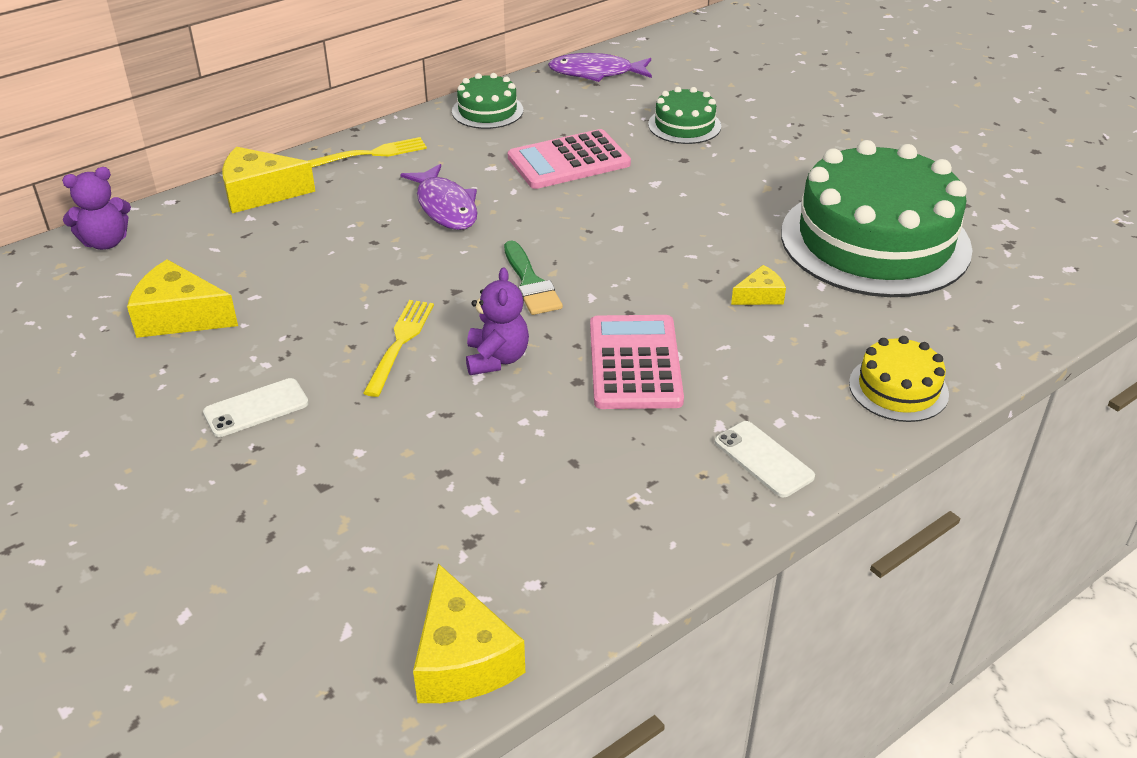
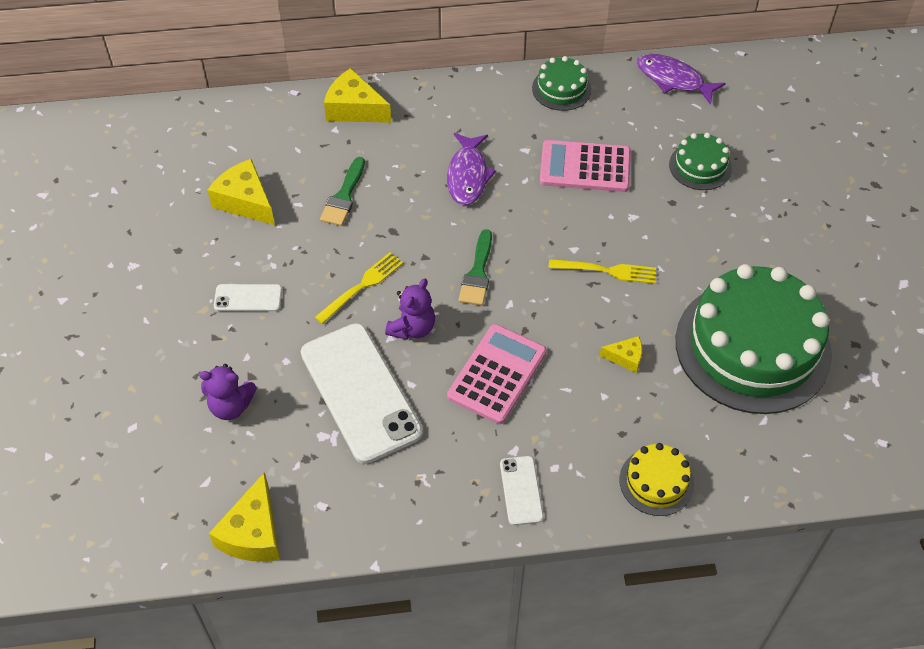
camera: 30 degrees right, 15 degrees up
purple teddy bear [62,167,131,250] -> purple teddy bear moved to [199,364,257,420]
yellow fork [308,137,427,168] -> yellow fork moved to [548,259,656,284]
none -> white phone [301,323,423,464]
none -> green brush [320,157,365,226]

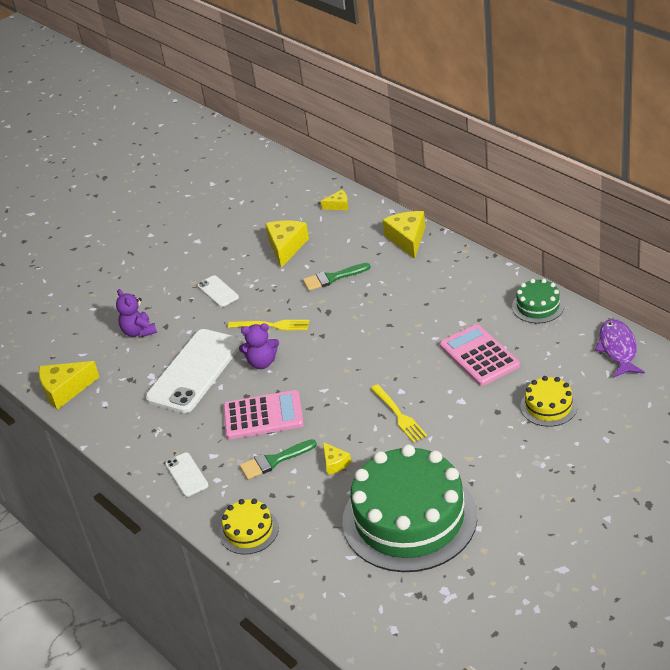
camera: 60 degrees right, 15 degrees down
purple fish [447,133,496,205] -> none
green brush [459,229,492,306] -> green brush moved to [240,439,317,480]
white phone [500,456,544,525] -> white phone turned 75 degrees counterclockwise [165,453,208,497]
green cake [669,133,732,190] -> yellow cake [520,376,578,427]
none -> yellow cheese [321,190,349,210]

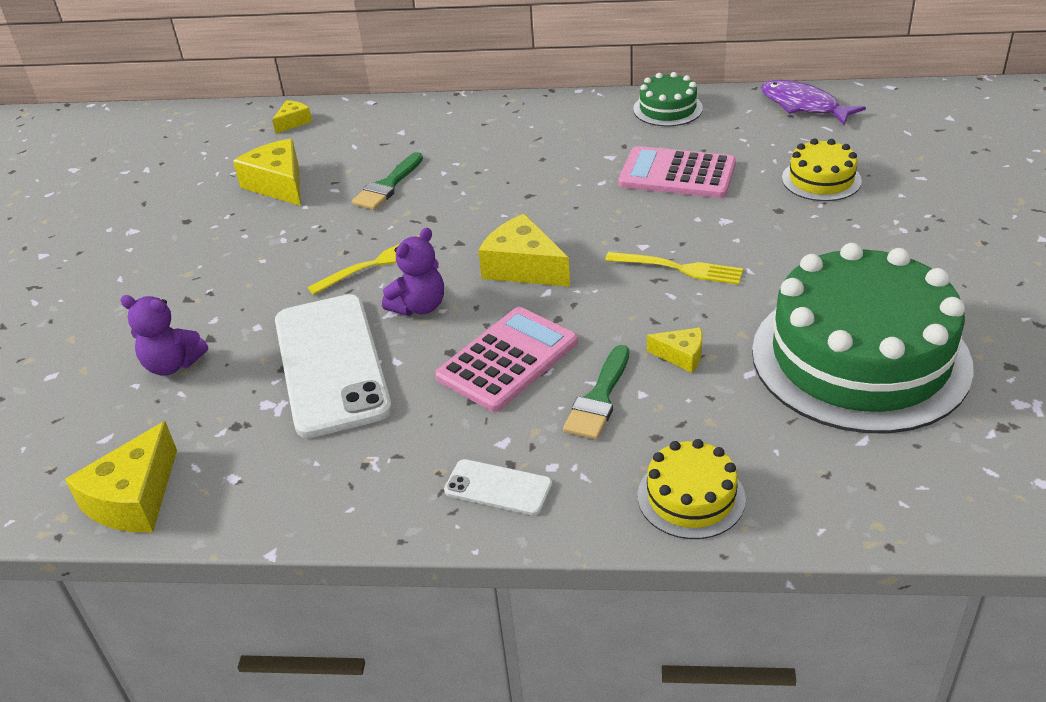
camera: 45 degrees left, 0 degrees up
white phone [197,275,239,307] -> none
yellow cheese [382,211,425,259] -> yellow cheese moved to [478,214,570,287]

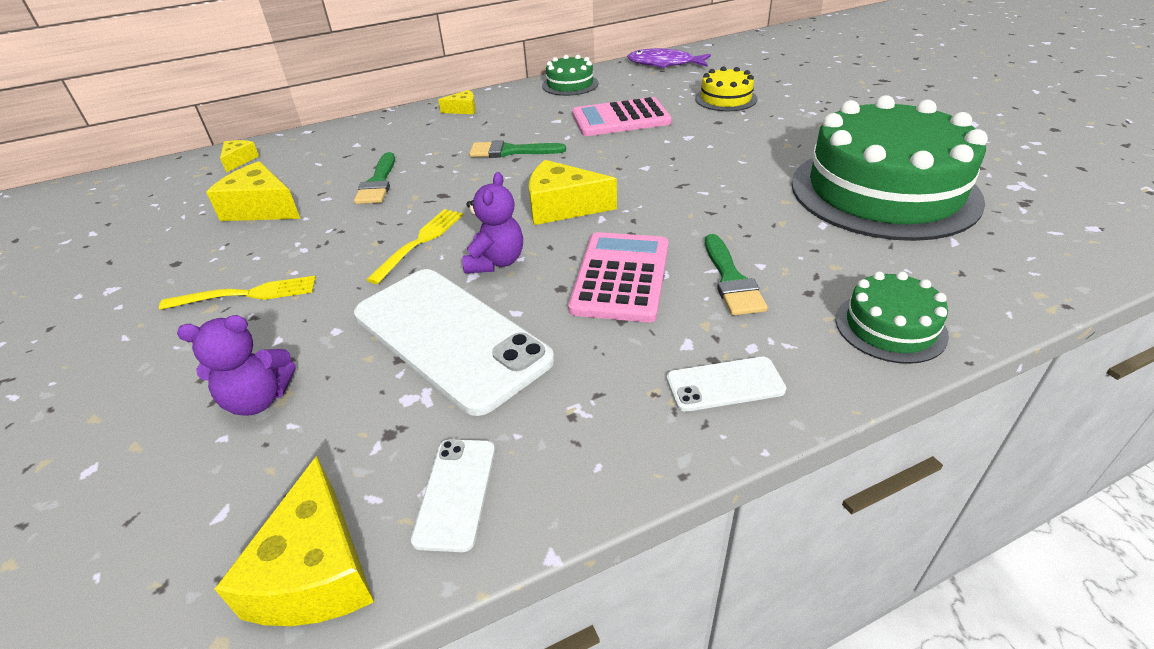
camera: 30 degrees left, 0 degrees up
yellow fork [605,252,743,285] -> yellow fork moved to [159,276,316,310]
yellow cake [637,439,746,539] -> green cake [835,271,949,364]
yellow cheese [647,327,702,373] -> yellow cheese moved to [438,90,476,114]
none -> white phone [411,439,495,552]
none -> green brush [469,140,566,158]

